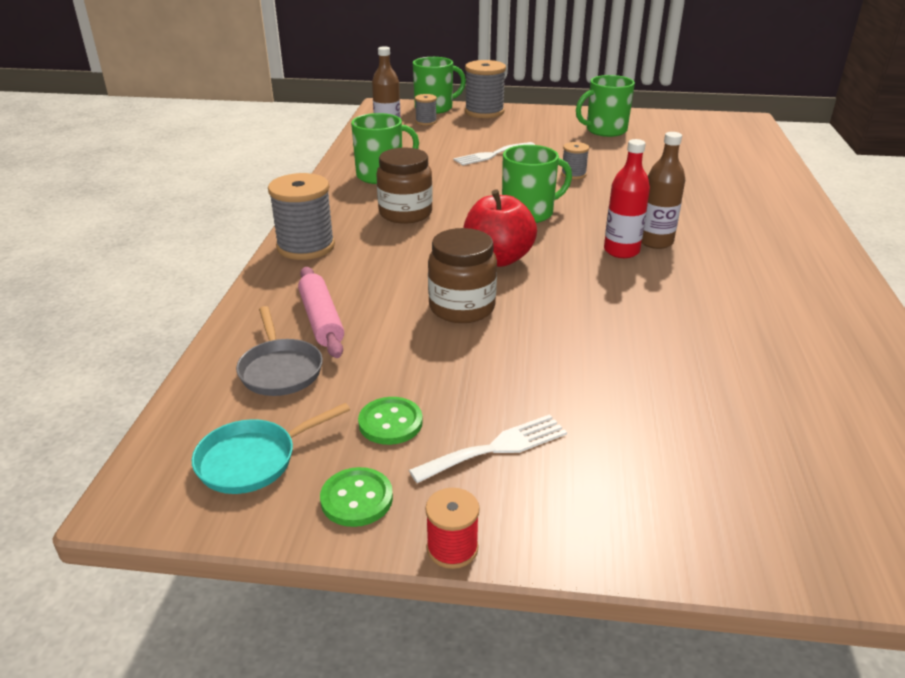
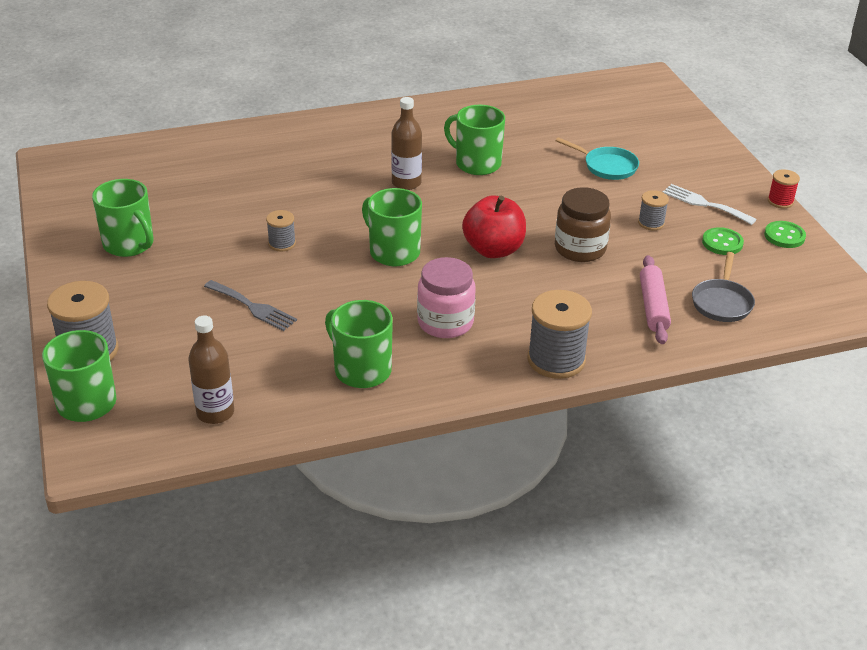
camera: 115 degrees left, 5 degrees up
turquoise pan [192,403,350,494] -> turquoise pan moved to [555,137,639,180]
grey pan [236,306,323,396] -> grey pan turned 150 degrees clockwise [692,252,755,322]
pink rolling pin [298,267,344,358] -> pink rolling pin turned 45 degrees counterclockwise [640,255,671,344]
brown jar [376,148,433,224] -> pink jar [417,257,476,338]
grey spool [415,94,437,126] -> grey spool moved to [638,190,669,230]
white fork [454,142,535,166] -> grey fork [204,280,297,331]
red bottle [604,139,650,258] -> none
none -> green mug [444,105,505,175]

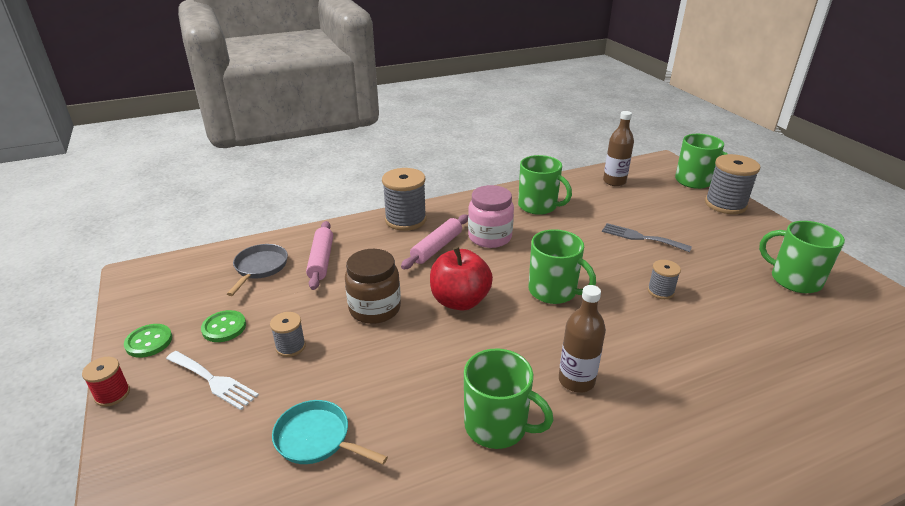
camera: 175 degrees right, 5 degrees down
none -> pink rolling pin [401,214,468,269]

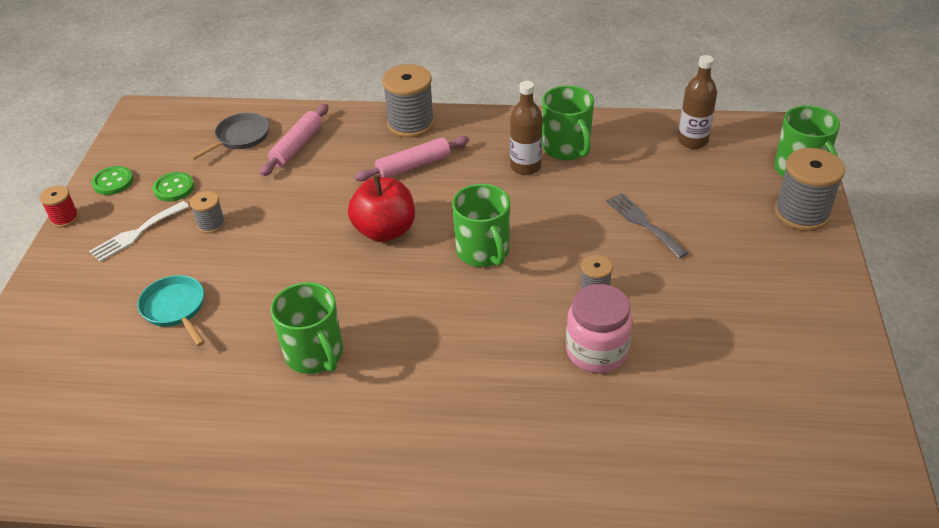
camera: 30 degrees right, 10 degrees up
white fork [166,351,259,410] -> white fork turned 75 degrees clockwise [89,201,189,262]
brown jar [345,249,401,324] -> none
pink jar [468,185,514,248] -> pink jar moved to [566,284,633,373]
brown bottle [559,285,606,393] -> brown bottle moved to [510,81,543,175]
green mug [759,221,845,293] -> none

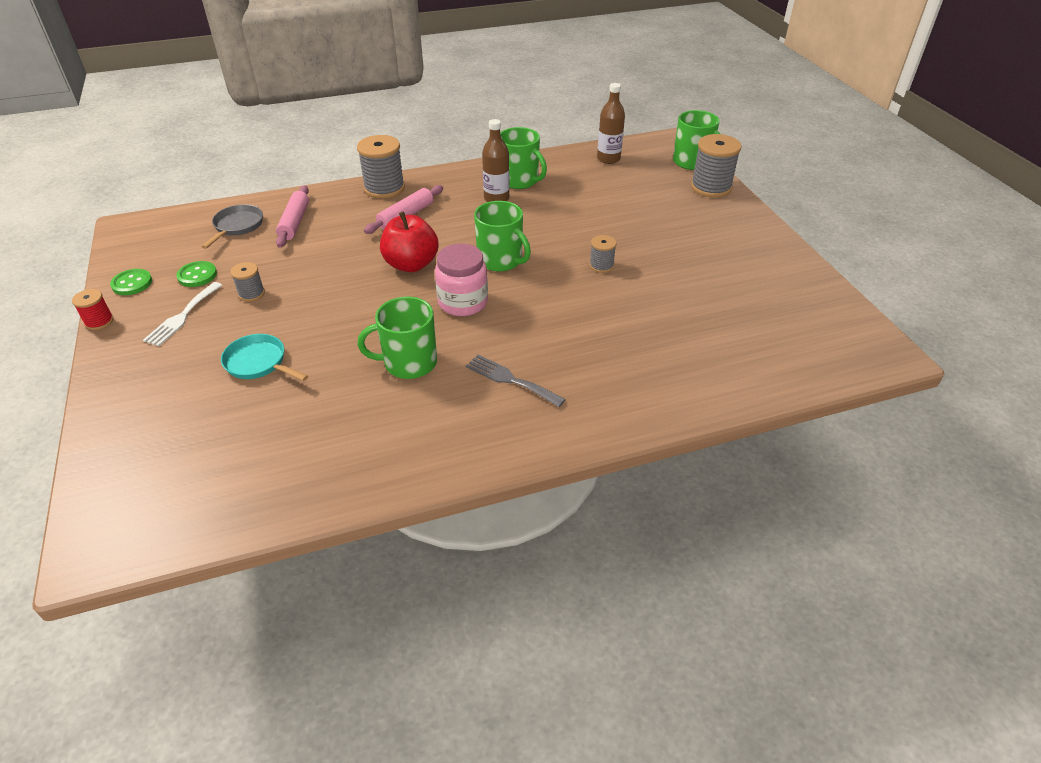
camera: 25 degrees left, 0 degrees up
green mug [271,282,343,374] -> green mug turned 135 degrees clockwise [358,297,437,379]
pink jar [566,284,633,373] -> pink jar moved to [435,243,488,316]
grey fork [606,193,688,258] -> grey fork moved to [466,355,566,407]

